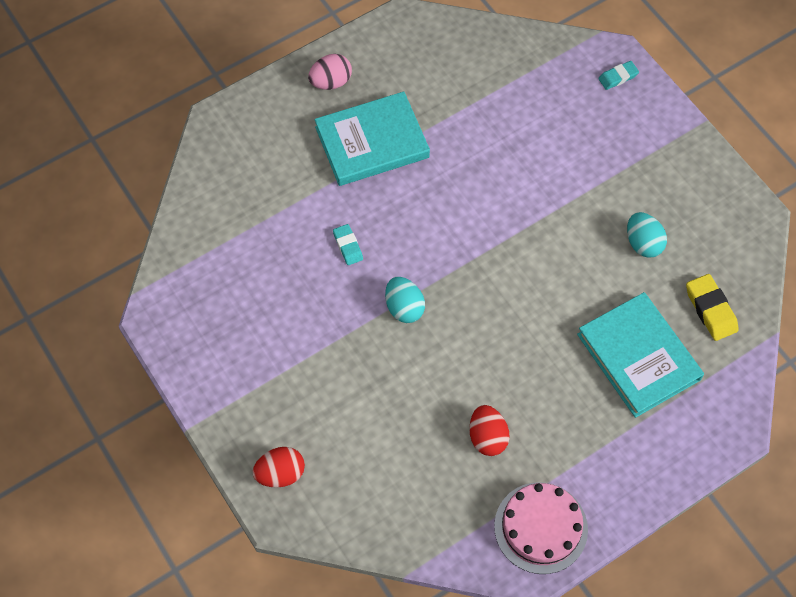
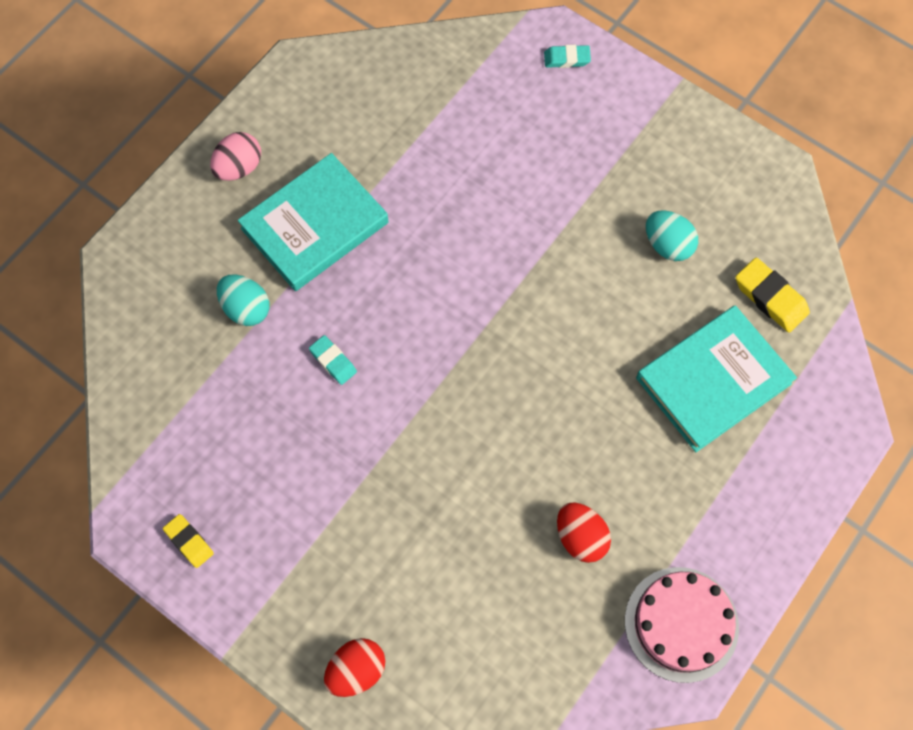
camera: 20 degrees left, 5 degrees up
turquoise egg [385,277,425,323] -> turquoise egg moved to [217,275,270,326]
turquoise book [577,292,704,418] -> turquoise book turned 75 degrees counterclockwise [636,305,797,452]
turquoise eraser [598,61,639,90] -> turquoise eraser turned 45 degrees clockwise [544,45,591,68]
none -> yellow eraser [163,514,214,568]

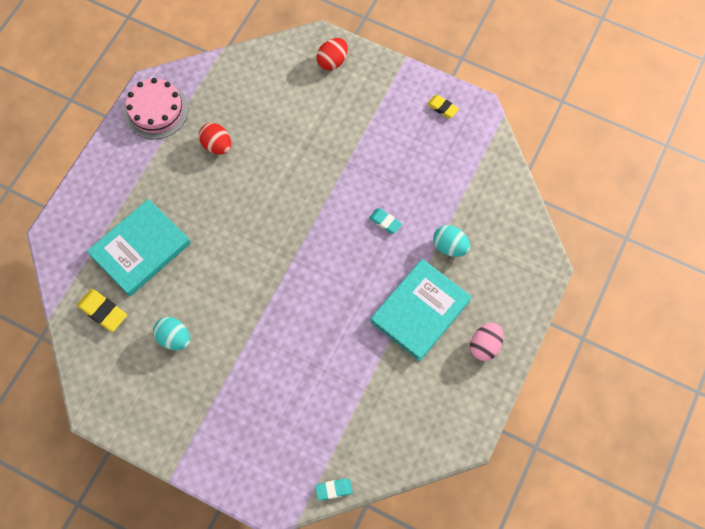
camera: 170 degrees right, 0 degrees up
turquoise eraser [544,45,591,68] -> turquoise eraser moved to [315,478,353,500]

